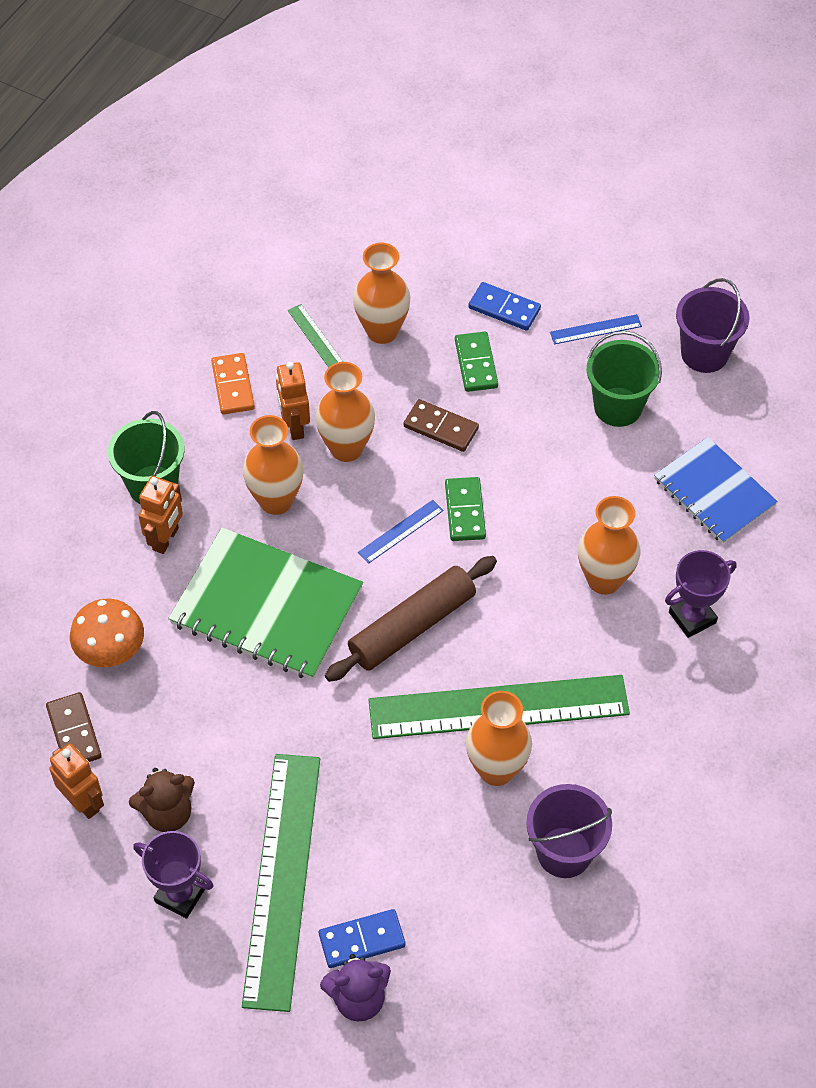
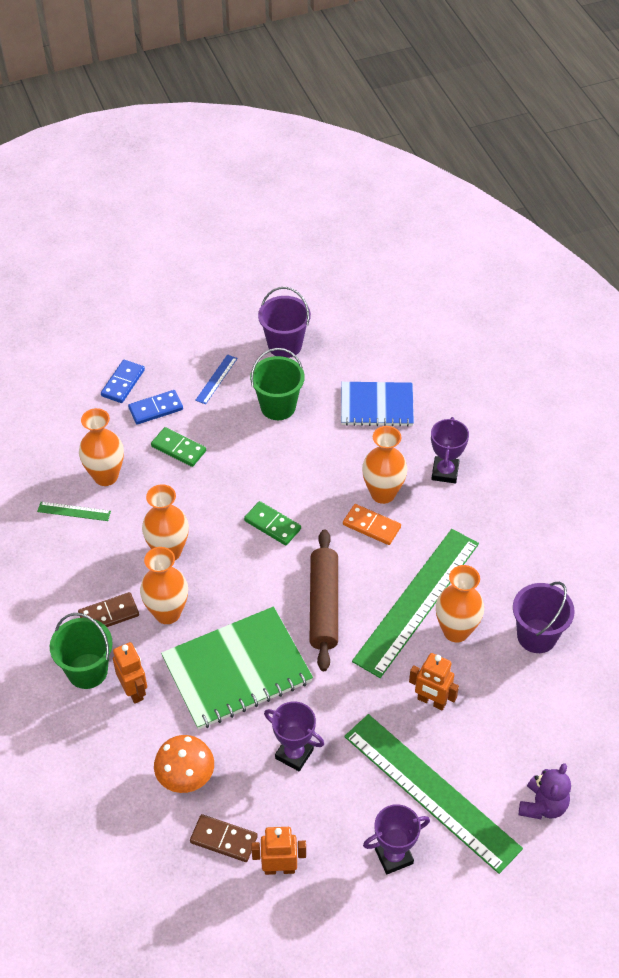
camera: 50 degrees left, 5 degrees down
brown teddy bear [129,768,195,832] -> none
orange domino [211,353,255,415] -> orange domino moved to [343,504,401,545]
orange robot [276,362,310,440] -> orange robot moved to [409,653,459,710]
blue domino [319,909,405,968] -> blue domino moved to [101,360,145,403]
blue ruler [358,500,444,564] -> none
brown domino [404,399,479,452] -> brown domino moved to [78,592,139,627]
none -> purple trophy [264,701,324,771]

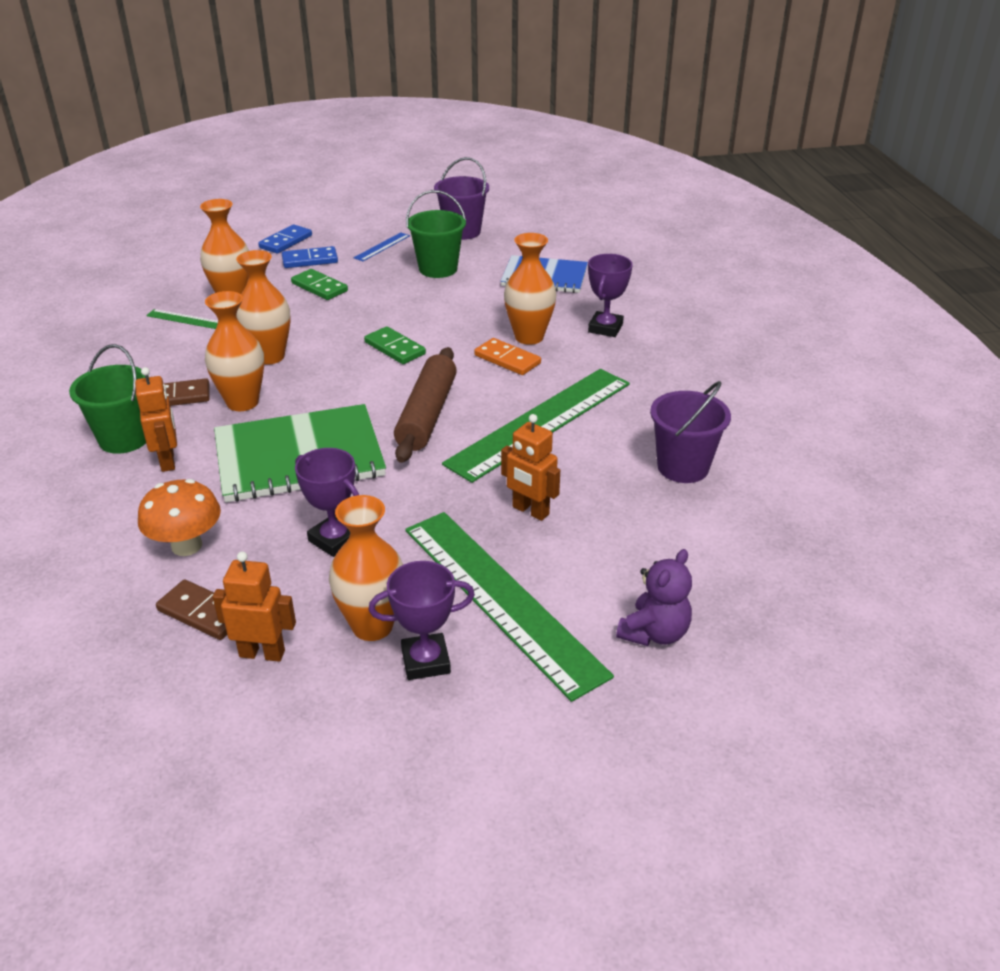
camera: 10 degrees right, 15 degrees down
orange vase [436,565,484,642] -> orange vase moved to [329,495,403,641]

